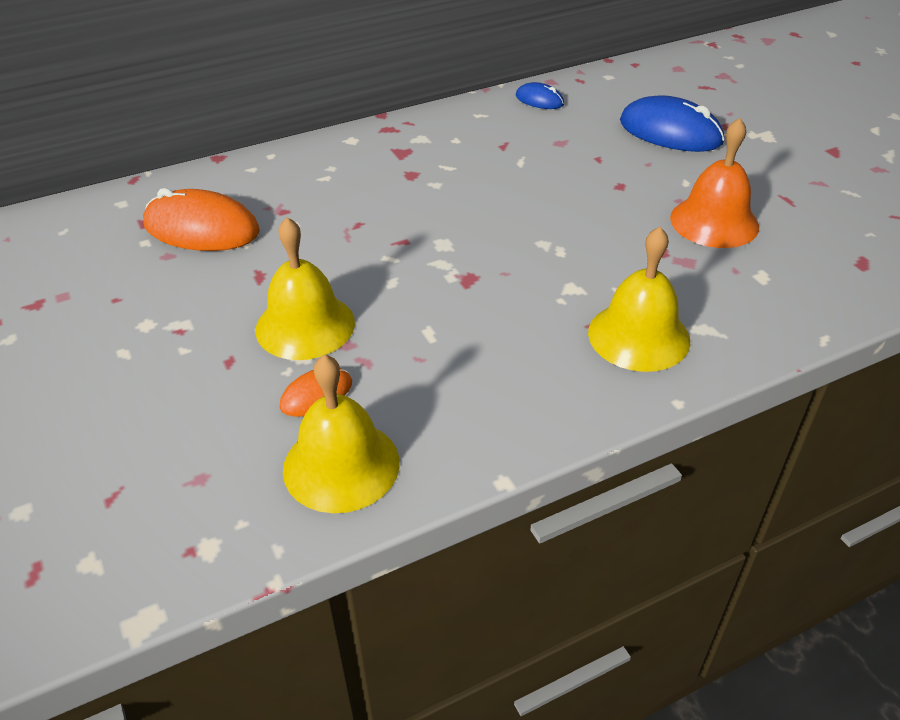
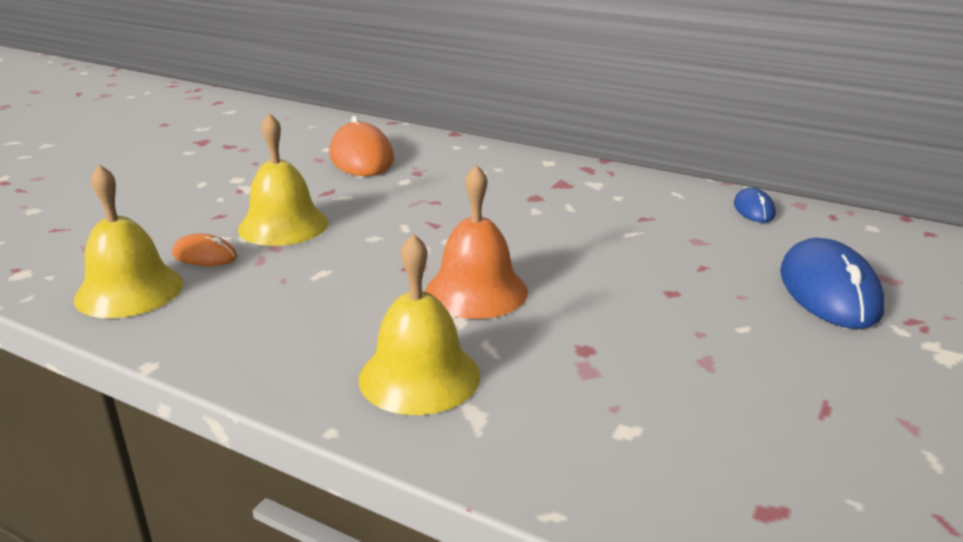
camera: 55 degrees right, 15 degrees down
orange bell [670,118,759,248] -> orange bell moved to [425,165,528,319]

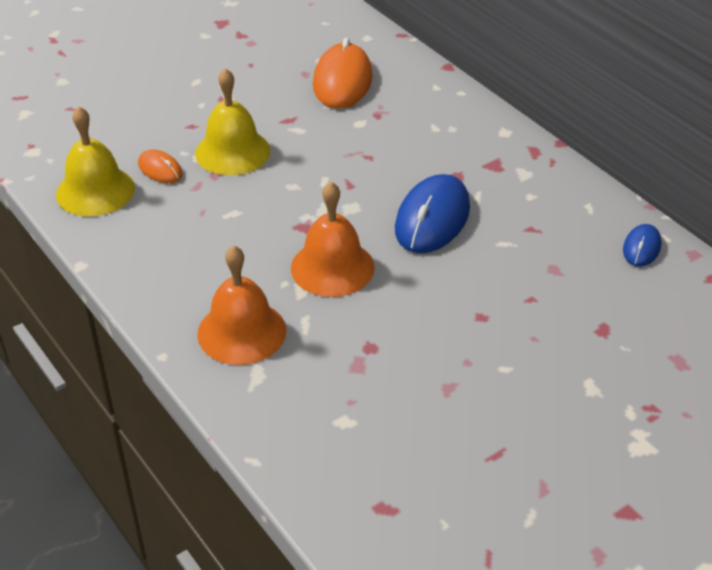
camera: 25 degrees right, 15 degrees up
yellow bell [359,233,480,415] -> orange bell [197,245,286,365]
blue mouse [780,238,885,329] -> blue mouse moved to [395,174,470,253]

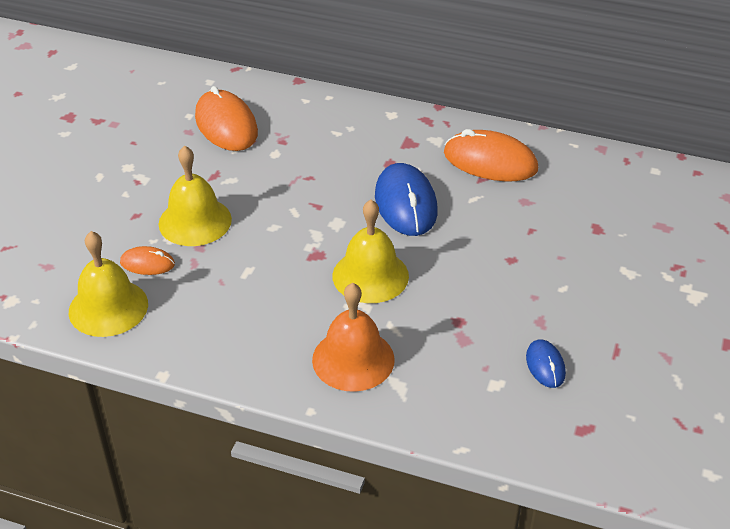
camera: 35 degrees left, 0 degrees up
orange bell [291,182,375,297] -> yellow bell [333,200,409,303]
blue mouse [623,224,661,267] -> blue mouse moved to [526,339,566,388]
none -> orange mouse [444,129,538,181]

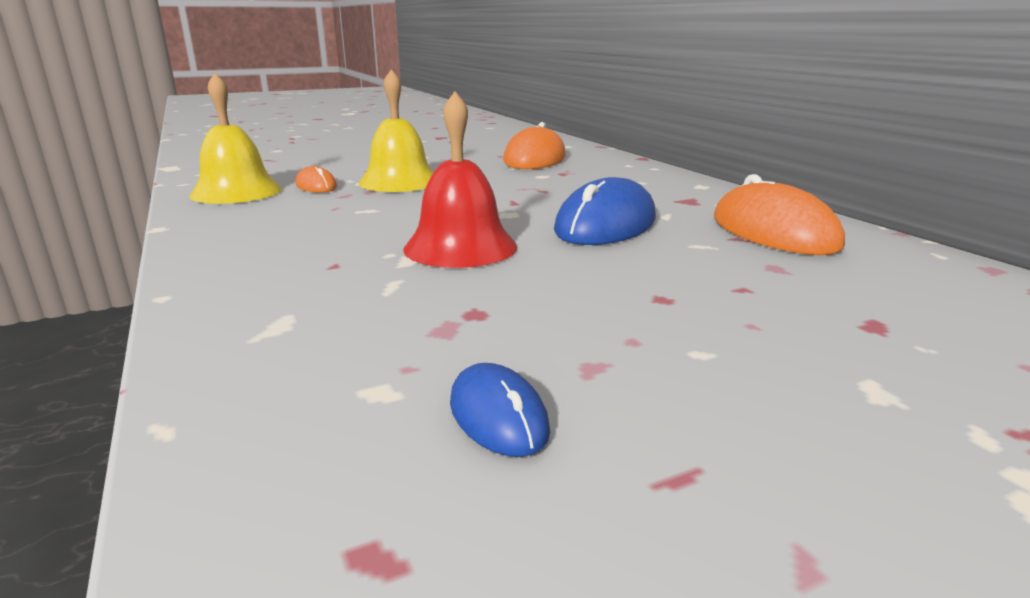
camera: 45 degrees right, 20 degrees down
orange bell [312,283,395,392] -> none
yellow bell [333,200,409,303] -> red bell [404,91,517,268]
blue mouse [526,339,566,388] -> blue mouse turned 60 degrees counterclockwise [450,363,550,457]

